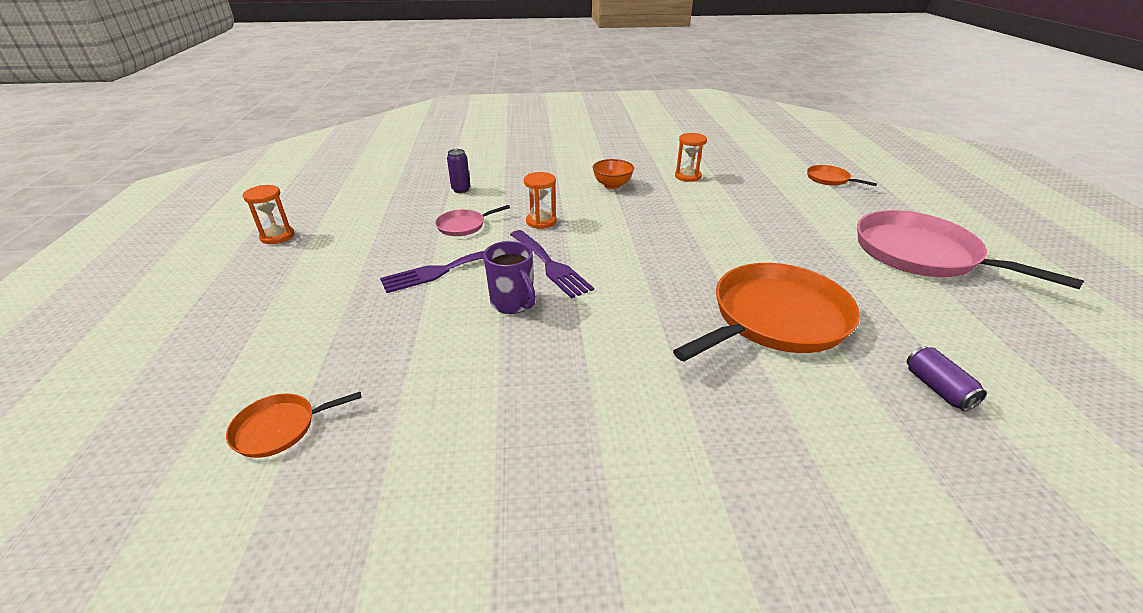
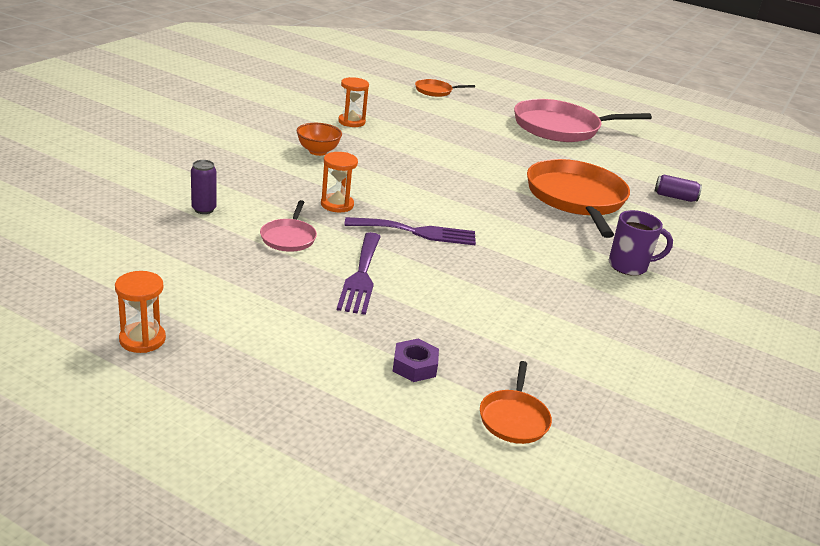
camera: 60 degrees left, 5 degrees down
purple mug [483,241,536,314] -> purple mug moved to [609,210,673,276]
none -> purple nut [393,339,439,382]

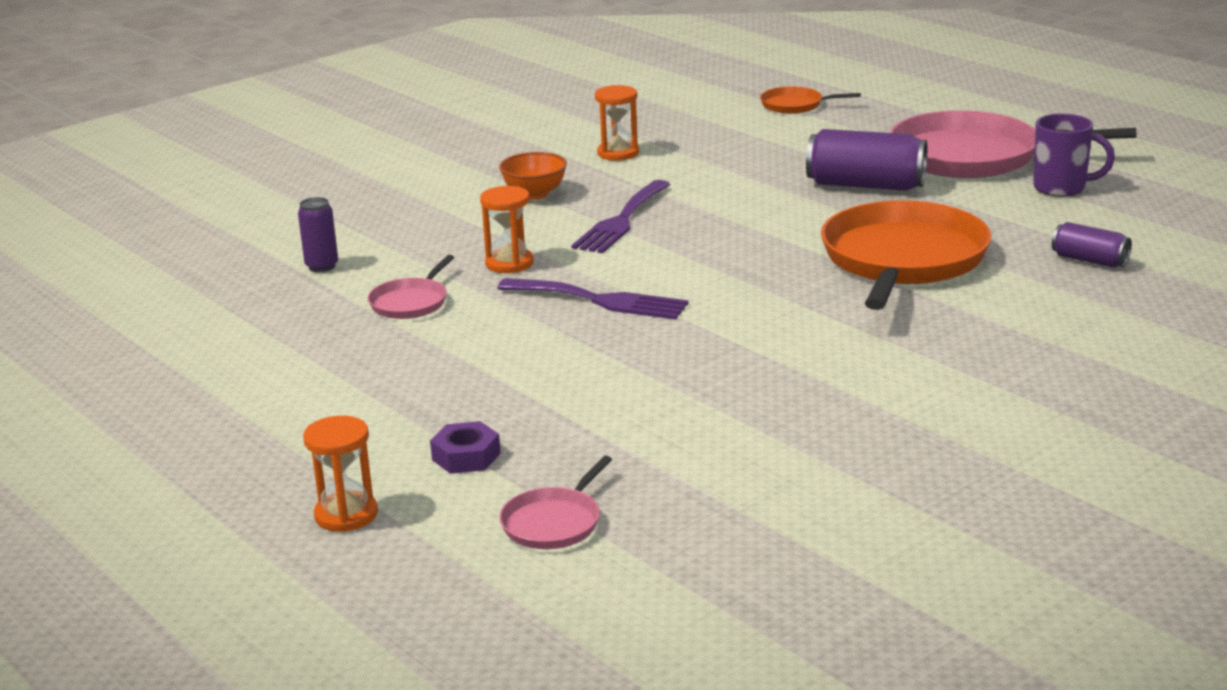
camera: 25 degrees right, 5 degrees down
orange hourglass [115,271,166,353] -> orange hourglass moved to [303,416,378,532]
purple fork [337,232,381,315] -> purple fork moved to [571,180,671,253]
orange pan [480,361,552,444] -> pink pan [499,456,612,549]
purple mug [609,210,673,276] -> purple mug moved to [1033,114,1115,197]
none -> purple can [806,129,927,191]

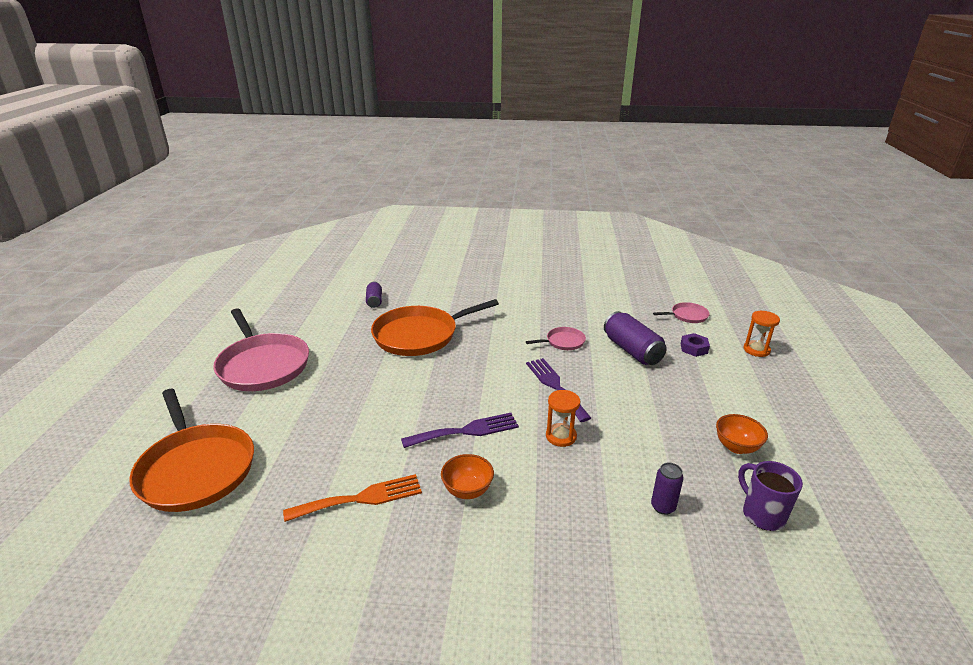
camera: 135 degrees left, 5 degrees up
pink pan [368,255,454,319] -> pink pan moved to [526,327,586,350]
orange hourglass [595,85,639,161] -> orange fork [283,474,422,522]
orange pan [760,87,861,114] -> orange pan [129,389,254,512], size x2.20
purple can [806,129,927,191] -> purple can moved to [604,311,667,365]
purple mug [1033,114,1115,197] -> purple mug moved to [738,461,803,531]
none -> orange bowl [716,414,768,454]

